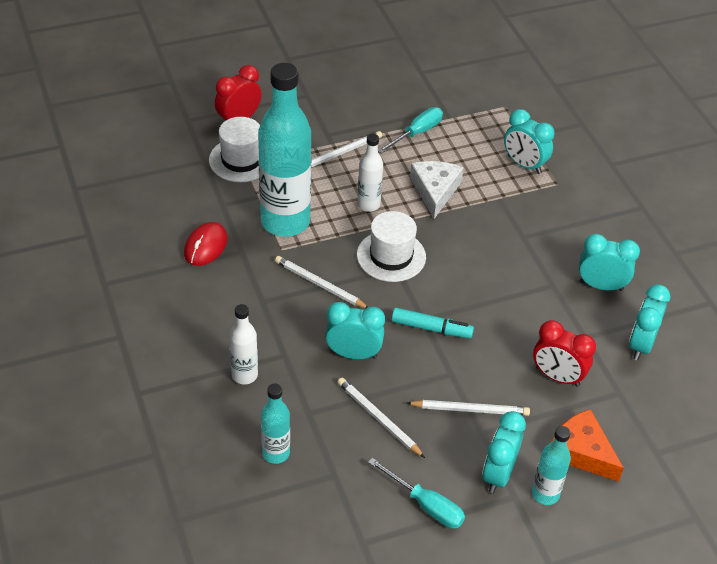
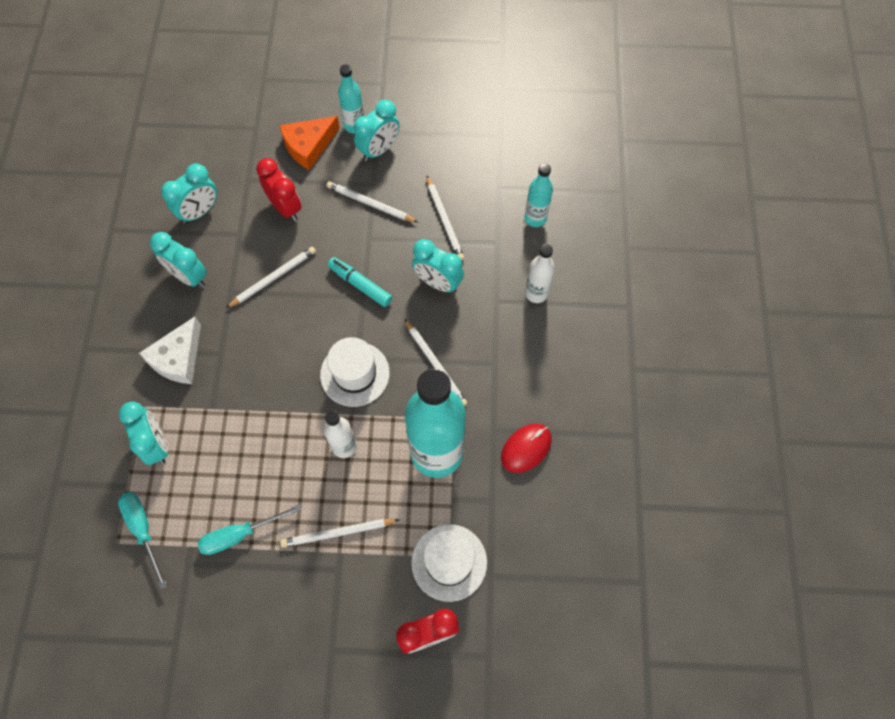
camera: 155 degrees left, 20 degrees up
turquoise screwdriver [368,458,465,529] -> turquoise screwdriver moved to [118,492,167,590]
white cheese [410,161,464,219] -> white cheese moved to [139,317,201,384]
orange cheese [551,409,624,482] -> orange cheese turned 75 degrees clockwise [279,116,340,170]
none -> white pencil [226,246,316,308]

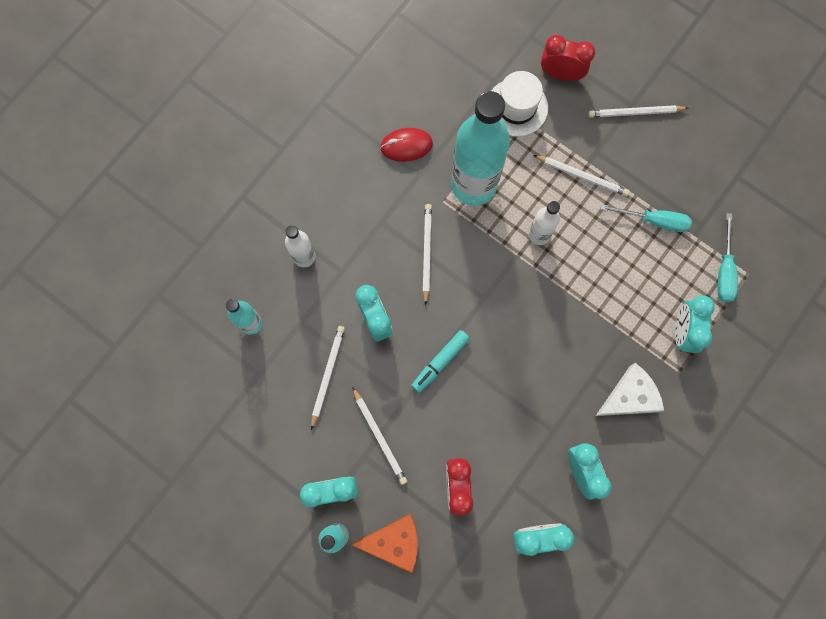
camera: 145 degrees left, 10 degrees up
white pencil [226,246,316,308] -> white pencil moved to [588,105,689,118]
white hat [320,337,390,407] -> none
turquoise marker [328,257,392,307] -> turquoise marker turned 60 degrees clockwise [411,330,470,393]

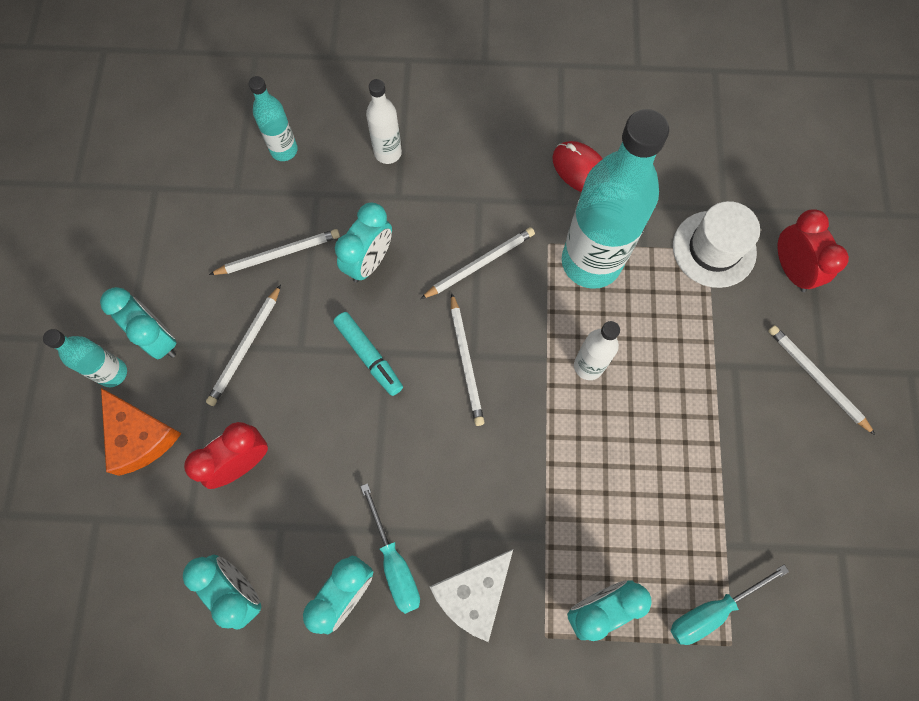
camera: 55 degrees right, 5 degrees down
turquoise marker [411,330,470,393] -> turquoise marker turned 135 degrees counterclockwise [333,312,403,396]
white pencil [533,155,629,196] -> white pencil moved to [451,293,484,426]
white cheese [596,363,664,416] -> white cheese turned 105 degrees clockwise [429,549,513,642]
turquoise screwdriver [601,204,692,232] -> turquoise screwdriver moved to [360,483,420,614]

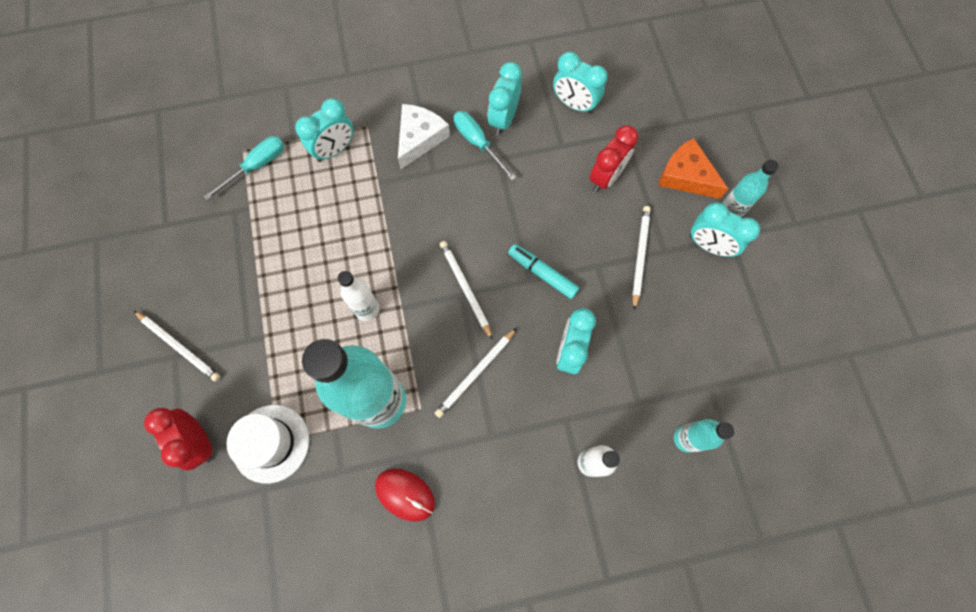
camera: 165 degrees right, 0 degrees up
white pencil [209,229,340,275] -> none

